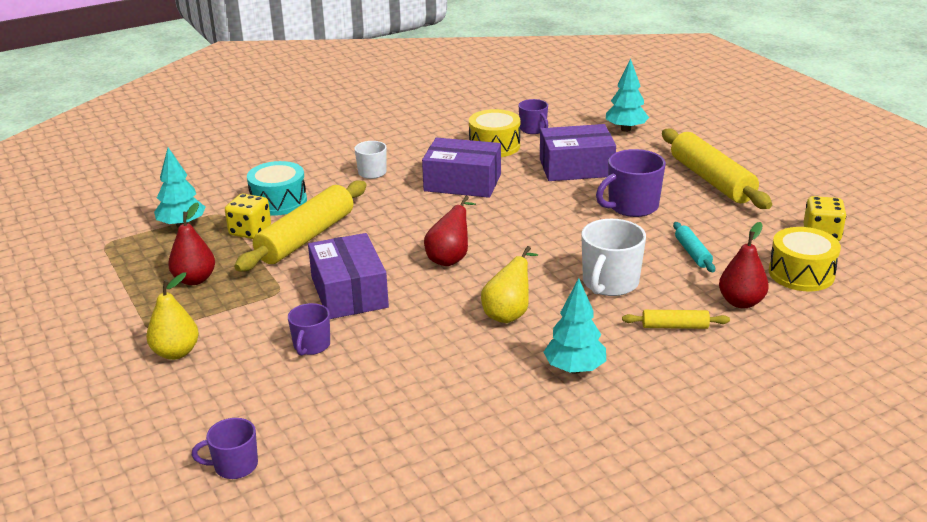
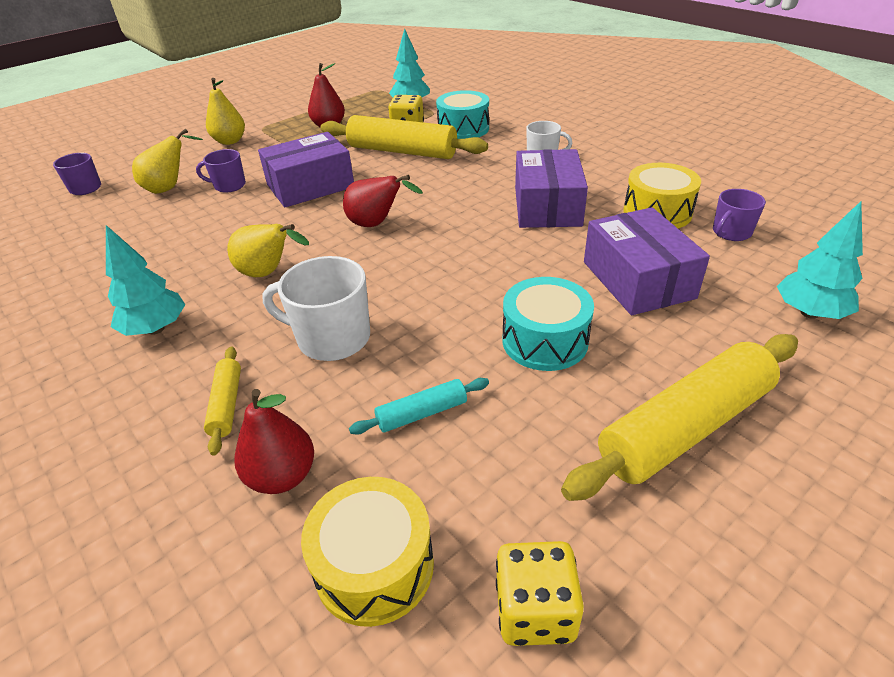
camera: 80 degrees right, 10 degrees up
purple mug [596,149,666,217] -> turquoise drum [502,277,594,371]
none -> yellow pear [132,128,203,194]

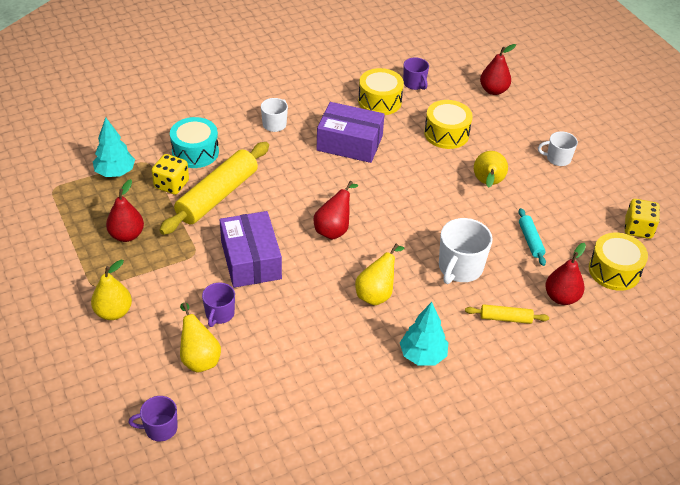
camera: 80 degrees left, 5 degrees up
turquoise drum [502,277,594,371] -> yellow pear [474,151,508,188]
yellow rolling pin [561,334,798,501] -> white mug [538,131,578,166]
purple box [584,207,710,315] -> yellow drum [424,100,473,149]
turquoise tree [777,201,863,319] -> red pear [480,44,516,95]

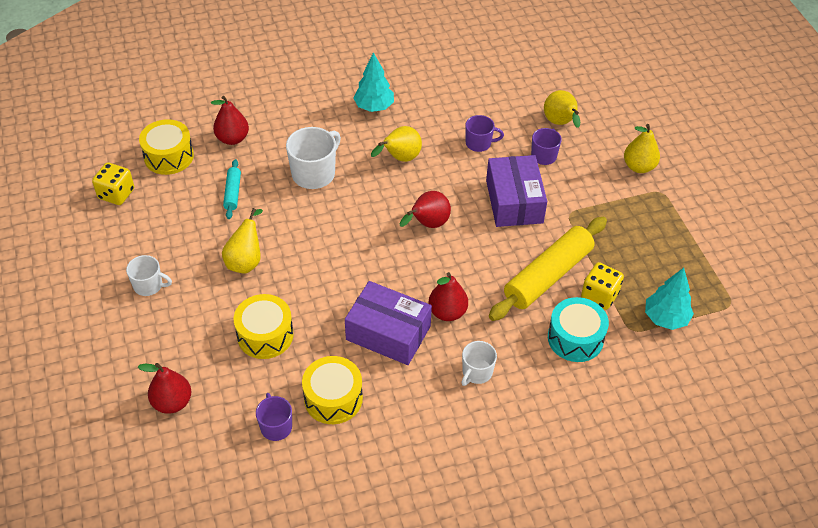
camera: 170 degrees left, 5 degrees up
red pear [106,179,144,242] -> red pear moved to [429,272,468,321]
purple mug [129,396,178,441] -> purple mug moved to [465,115,504,152]
yellow rolling pin [465,304,549,324] -> none

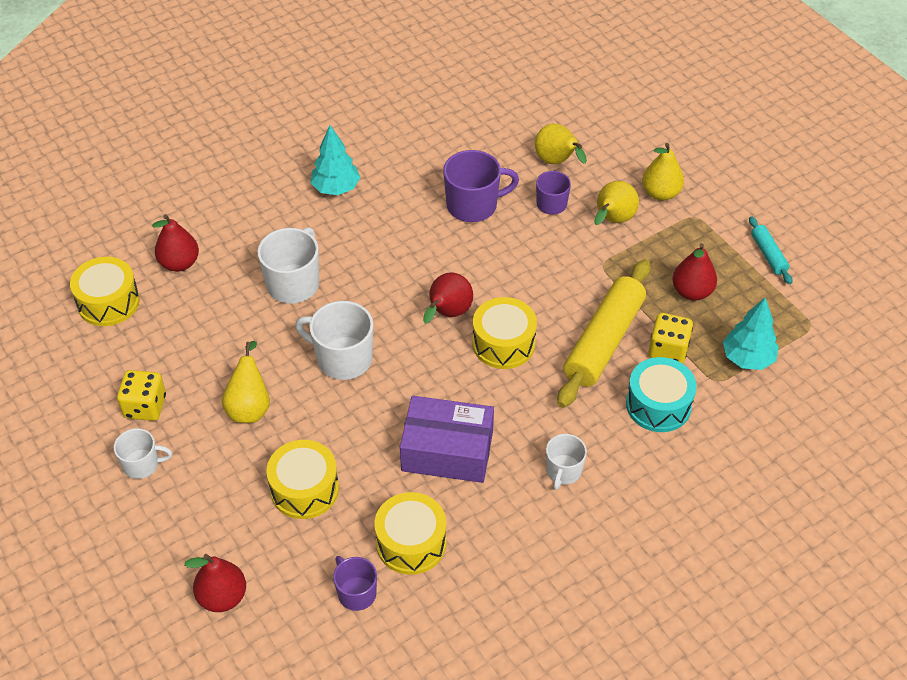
camera: 15 degrees left, 0 degrees up
yellow dice [92,162,134,205] -> yellow dice moved to [117,370,166,421]
turquoise rolling pin [223,159,241,219] -> turquoise rolling pin moved to [749,216,792,284]
yellow pear [371,126,422,162] -> yellow pear moved to [594,181,639,225]
red pear [429,272,468,321] -> red pear moved to [672,243,717,300]
purple mug [465,115,504,152] -> purple mug [443,150,519,222], size x1.64
purple box [486,155,547,227] -> none
none -> white mug [295,301,373,380]
none -> yellow drum [473,297,537,369]

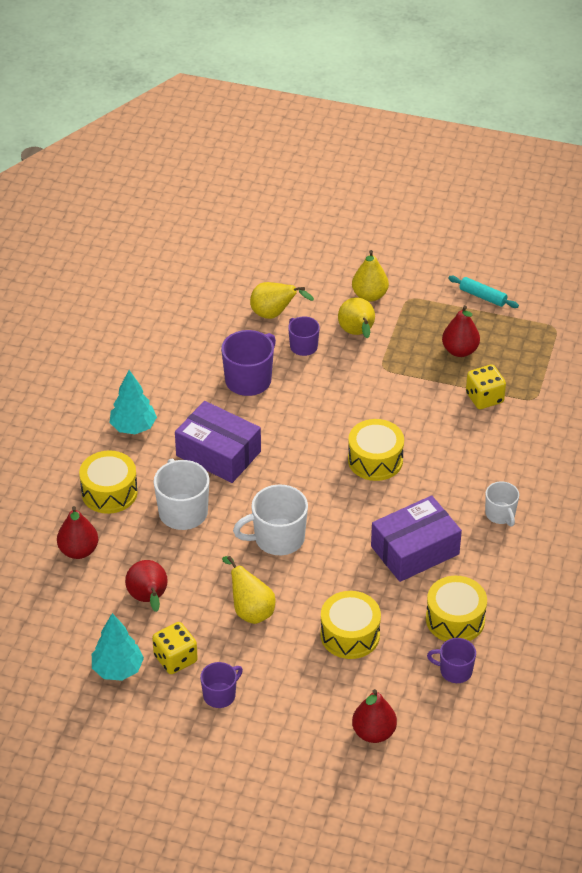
camera: 40 degrees left, 5 degrees down
yellow drum [70,257,140,326] -> yellow drum moved to [79,450,138,514]
white mug [114,428,172,479] -> purple mug [200,662,243,708]
red pear [423,272,473,324] -> red pear moved to [125,560,168,612]
yellow rolling pin [557,259,651,408] -> none
turquoise drum [626,357,697,432] -> none
turquoise tree [723,297,779,370] -> turquoise tree moved to [92,613,144,681]
none -> purple box [175,401,261,483]

